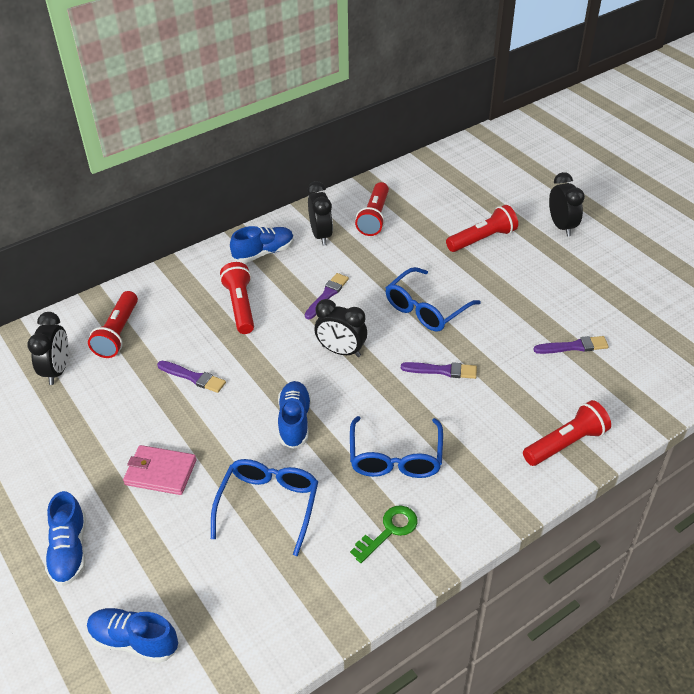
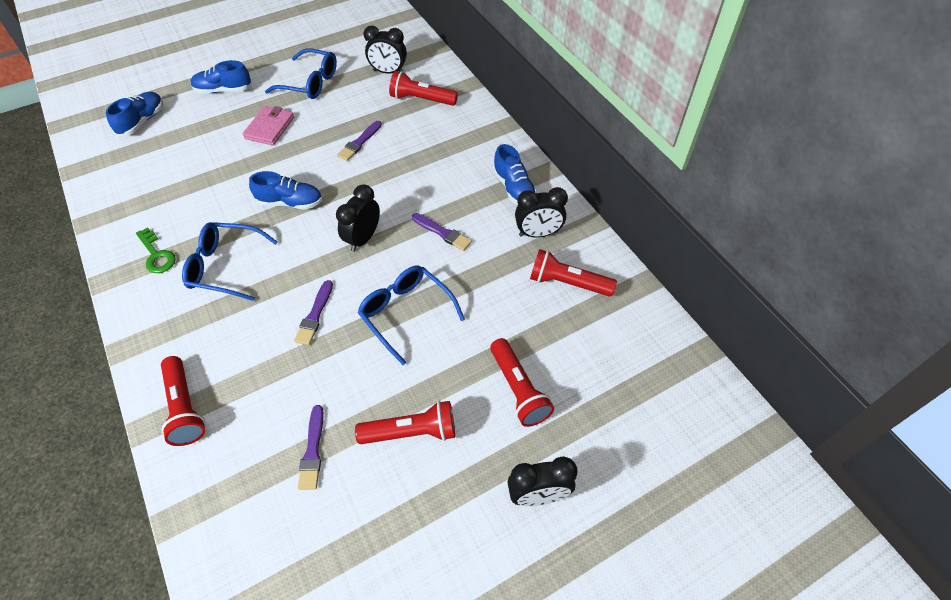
camera: 95 degrees right, 10 degrees up
blue glasses [211,459,318,556] -> blue glasses moved to [265,48,337,99]
red flashlight [220,262,254,334] -> red flashlight moved to [355,401,455,444]

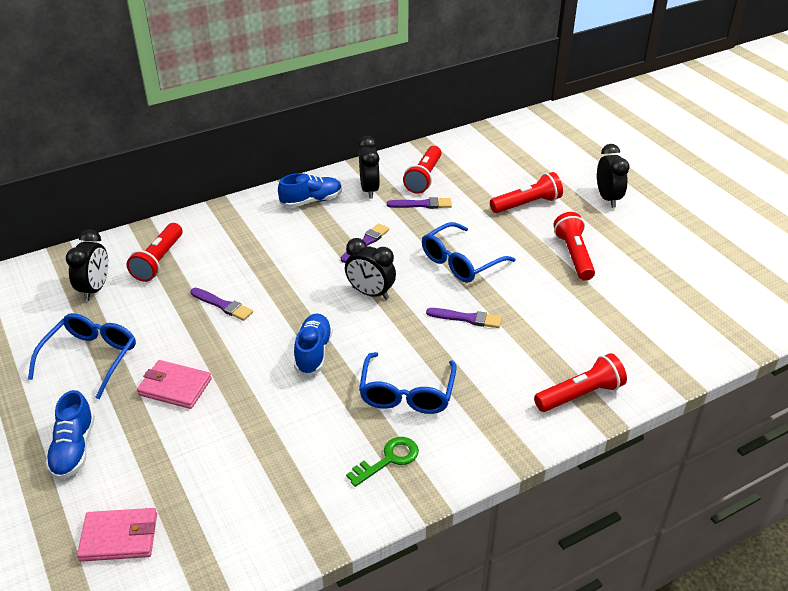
camera: 90 degrees left, 15 degrees down
blue shoe [106,92,163,136] -> pink wallet [77,508,157,562]
purple brush [298,405,324,490] -> purple brush moved to [387,197,452,209]

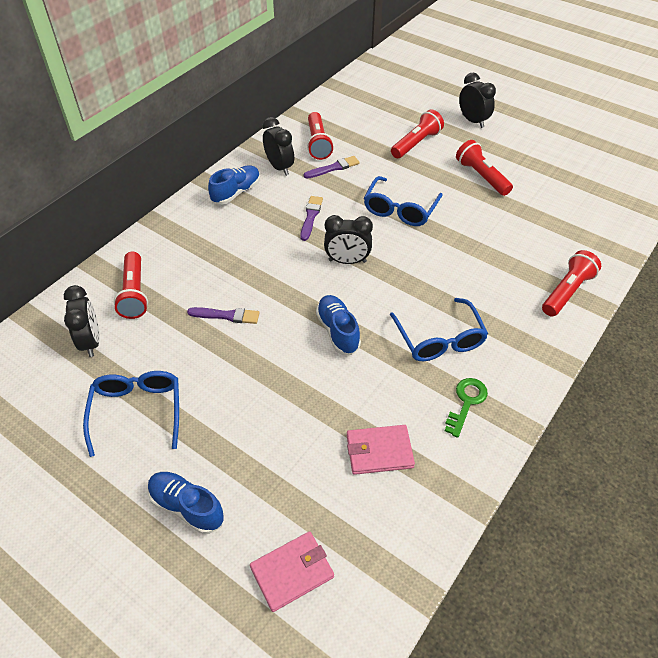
camera: 25 degrees left, 10 degrees up
blue shoe [46,390,95,479] -> blue shoe turned 150 degrees clockwise [148,472,224,534]
pink wallet [137,360,212,409] -> pink wallet moved to [347,425,415,475]
purple brush [426,308,502,328] -> none

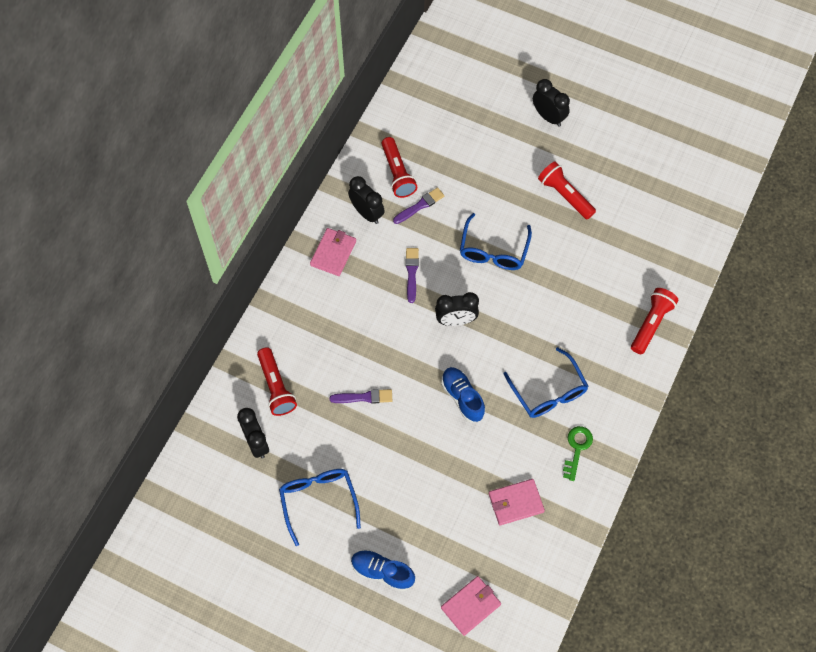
camera: 10 degrees left, 15 degrees up
blue shoe [208,165,260,205] -> pink wallet [310,228,356,276]
red flashlight [391,110,444,158] -> none

